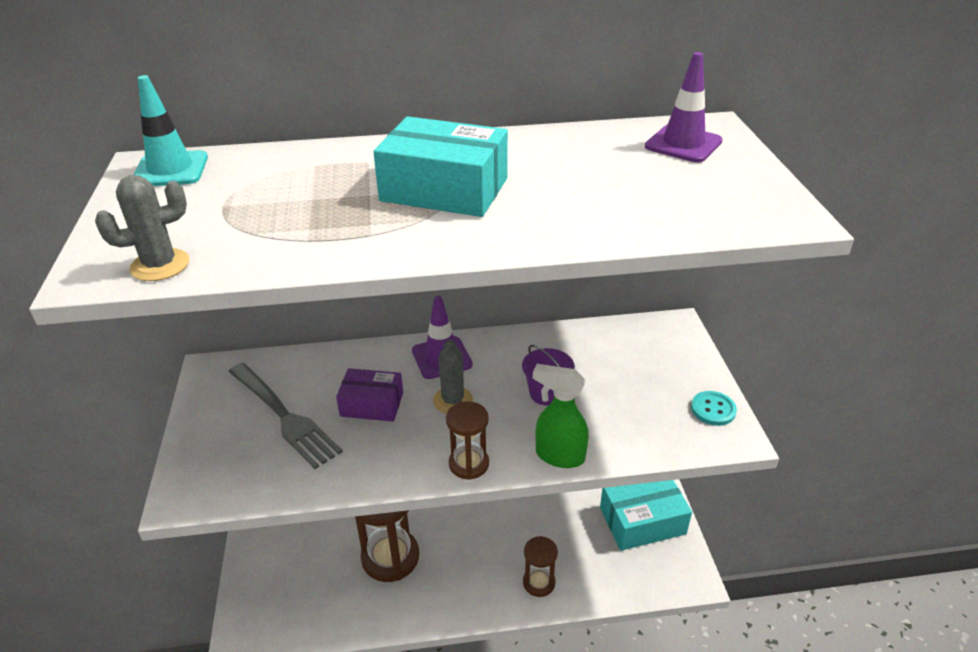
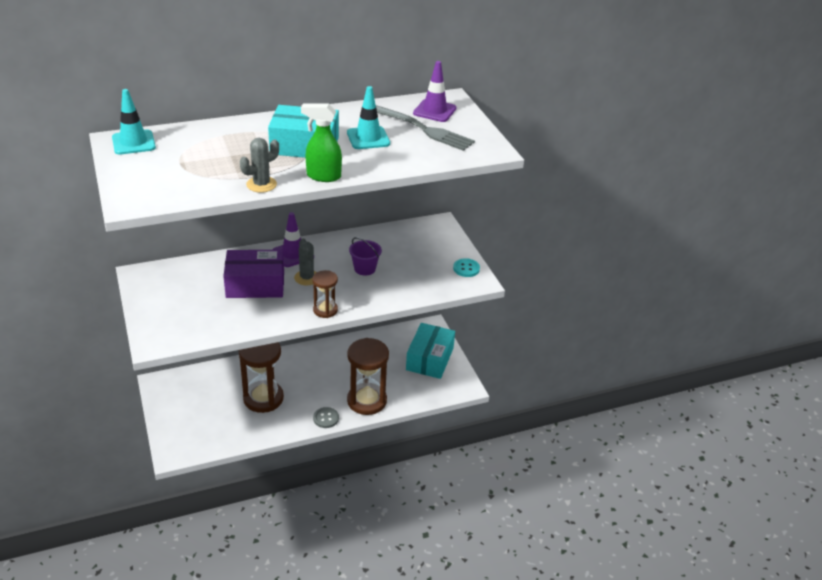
camera: 15 degrees left, 0 degrees up
grey cactus [95,175,189,281] -> grey cactus moved to [240,138,279,193]
grey fork [229,363,343,469] -> grey fork moved to [376,105,475,151]
purple box [336,368,403,422] -> purple box [223,250,284,298], size x1.58
brown hourglass [523,536,558,597] -> brown hourglass [347,338,389,415], size x1.84
green spray bottle [533,364,589,468] -> green spray bottle moved to [301,103,342,182]
turquoise box [600,480,692,551] -> turquoise box turned 45 degrees counterclockwise [406,323,455,379]
none -> grey button [313,407,339,428]
none -> turquoise traffic cone [347,86,390,149]

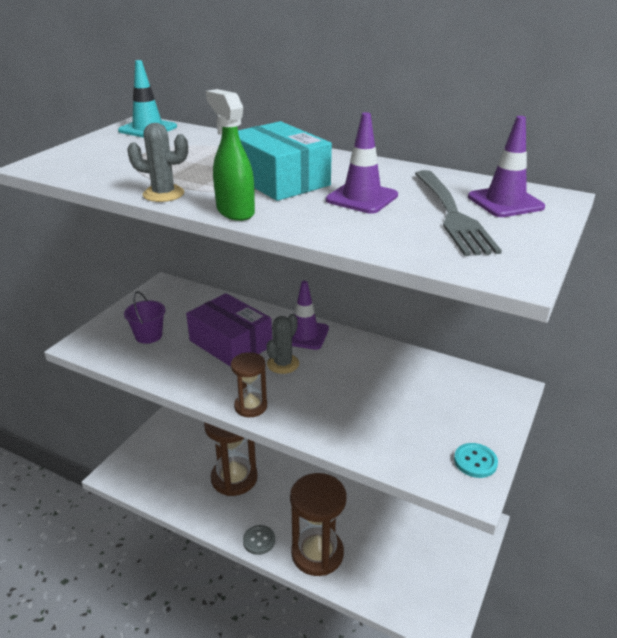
camera: 50 degrees right, 5 degrees down
turquoise traffic cone [347,86,390,149] -> purple traffic cone [326,112,398,214]
purple bucket [349,237,382,276] -> purple bucket moved to [124,291,165,344]
turquoise box [406,323,455,379] -> none

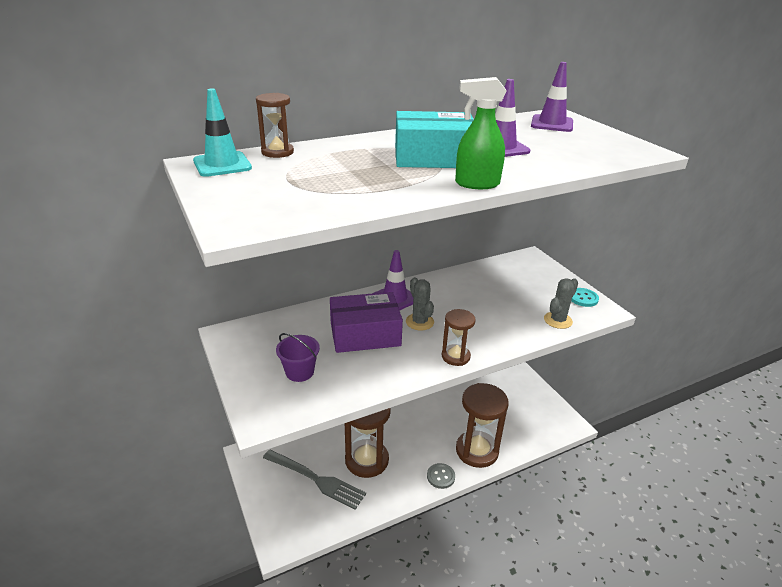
camera: 55 degrees left, 0 degrees up
grey cactus [127,123,188,202] -> grey cactus moved to [544,278,578,329]
grey fork [415,170,502,256] -> grey fork moved to [263,450,366,510]
none -> brown hourglass [256,93,294,158]

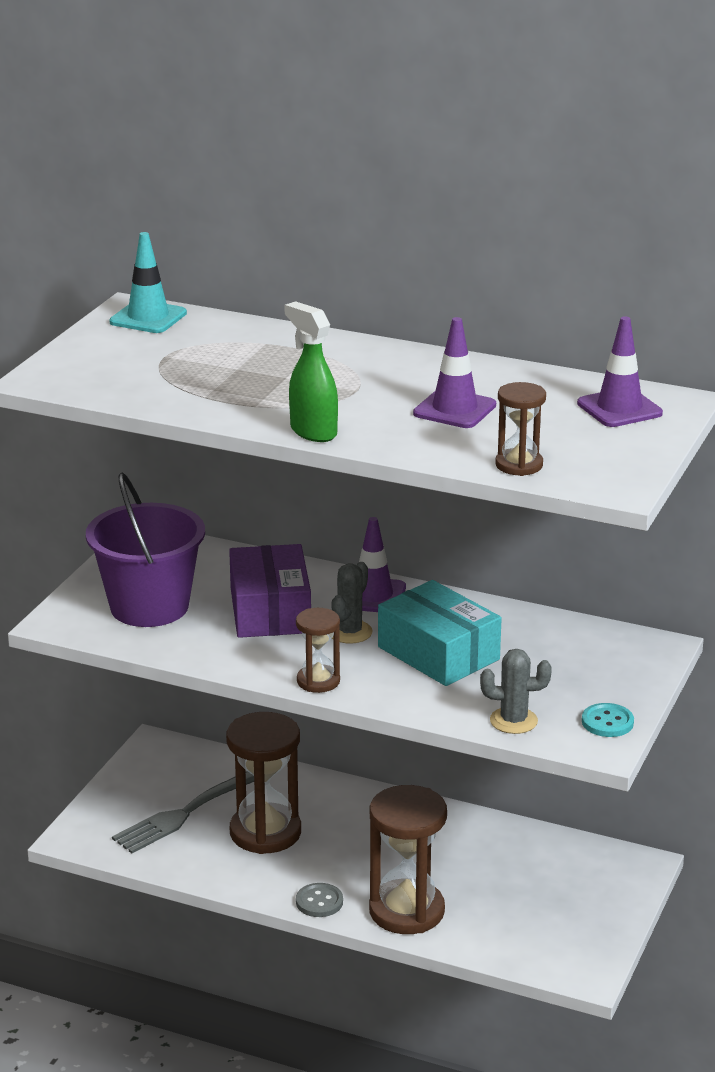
camera: 50 degrees right, 5 degrees down
brown hourglass [256,93,294,158] -> brown hourglass moved to [495,382,546,476]
grey fork [263,450,366,510] -> grey fork turned 60 degrees clockwise [112,771,254,853]
purple bucket [276,333,320,382] -> purple bucket [86,472,205,627], size x2.05
purple box [330,292,403,353] -> purple box turned 45 degrees clockwise [229,544,311,638]
turquoise box [395,111,474,168] -> turquoise box moved to [378,580,502,686]

